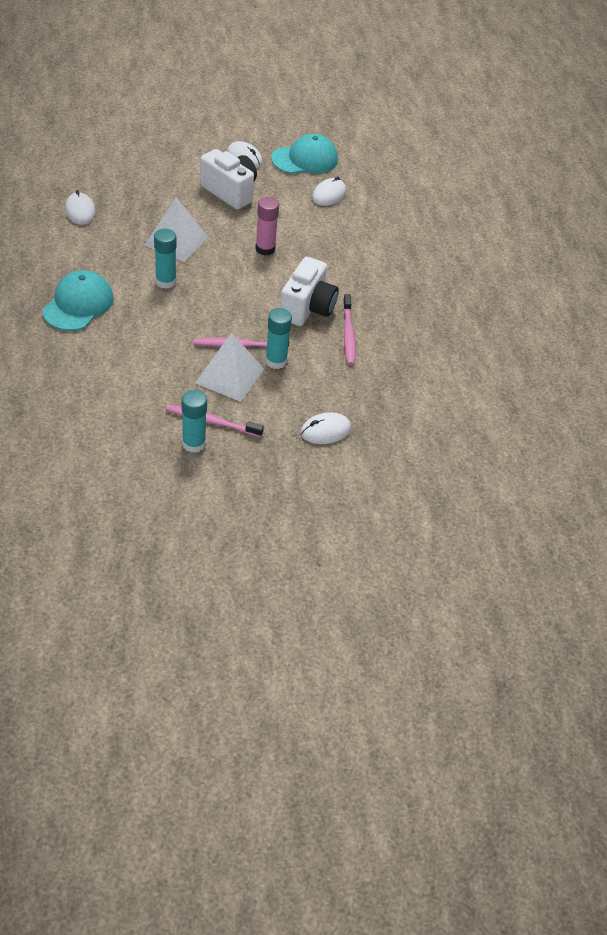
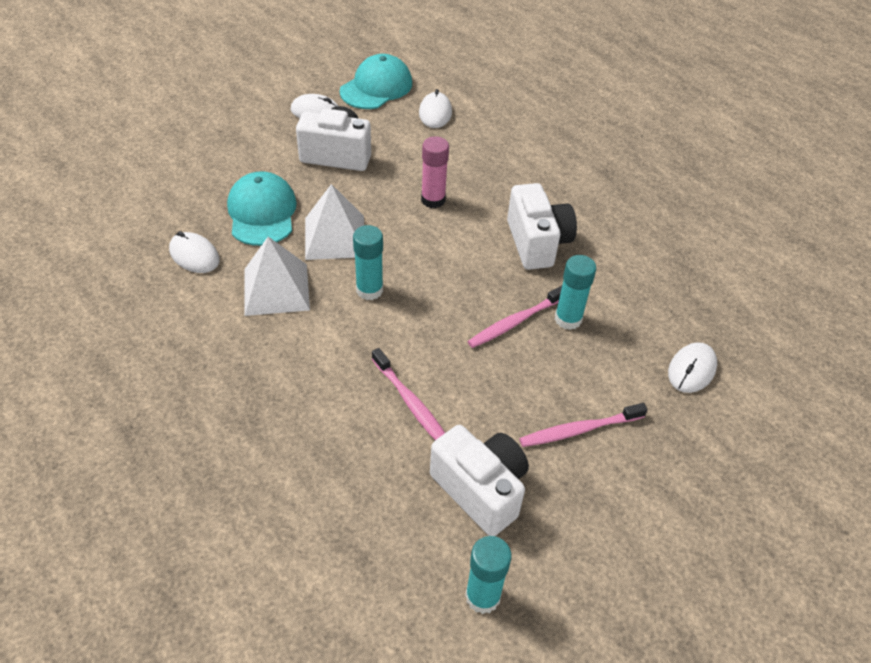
camera: 30 degrees left, 0 degrees up
turquoise cap [43,270,114,331] -> turquoise cap moved to [227,171,297,246]
turquoise glue stick [182,390,207,453] -> turquoise glue stick moved to [465,536,512,614]
white pyramid [195,333,264,402] -> white pyramid moved to [244,237,310,316]
pink toothbrush [343,294,356,365] -> pink toothbrush moved to [372,348,445,440]
none -> white camera [430,425,529,536]

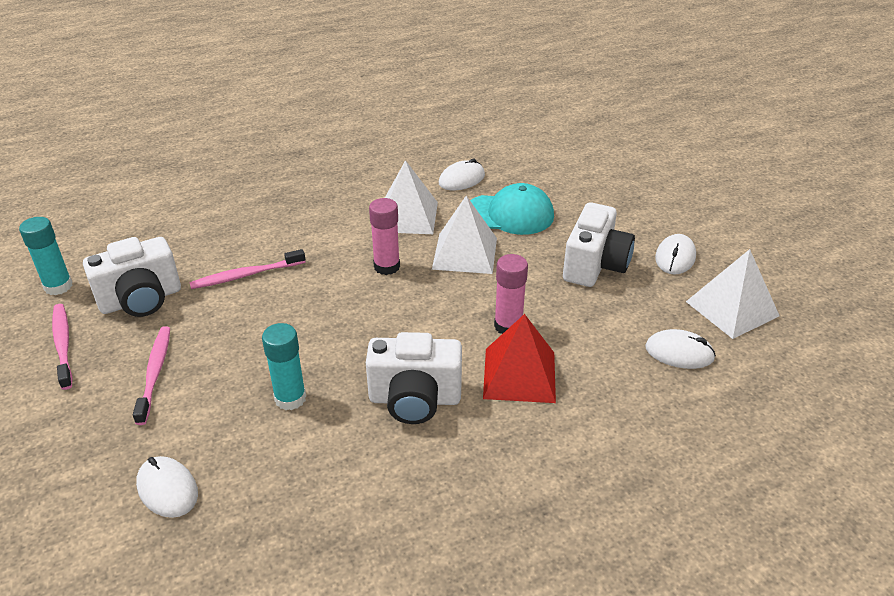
camera: 105 degrees right, 10 degrees down
turquoise cap [340,54,412,109] -> white pyramid [686,249,780,339]
turquoise glue stick [353,225,383,300] -> pink glue stick [369,198,400,275]
pink toothbrush [467,286,562,348] -> pink toothbrush moved to [52,304,72,390]
none -> red pyramid [483,314,556,403]

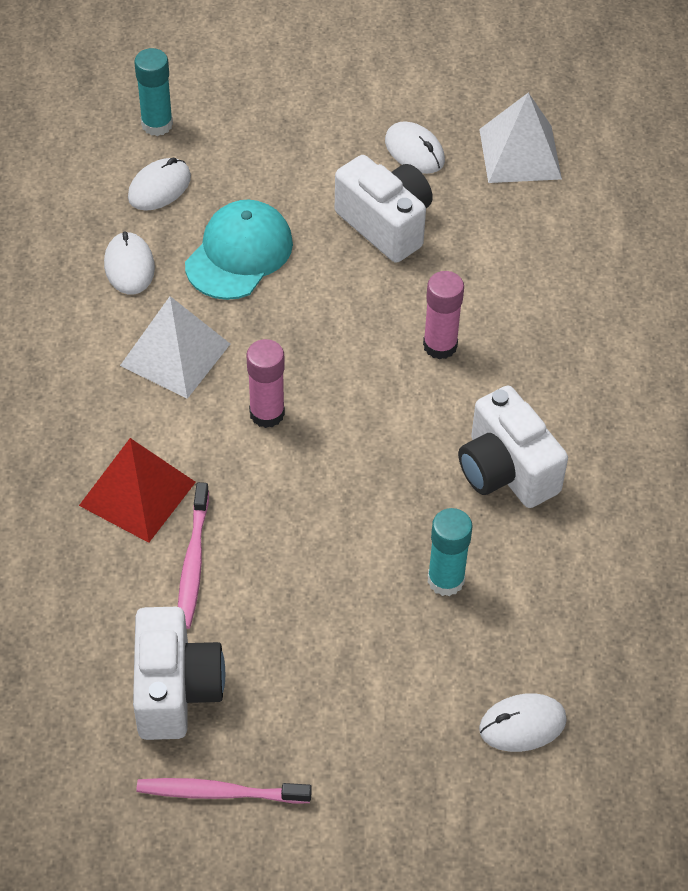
camera: 65 degrees left, 15 degrees up
turquoise glue stick [19,217,73,295] -> turquoise glue stick moved to [135,48,173,136]
pink toothbrush [133,326,170,425] -> none
white camera [366,332,462,424] -> white camera turned 120 degrees clockwise [458,386,568,508]
white pyramid [432,196,497,274] -> none
red pyramid [483,314,556,403] -> red pyramid moved to [79,438,196,543]
white mouse [645,329,716,369] -> white mouse moved to [128,158,191,211]

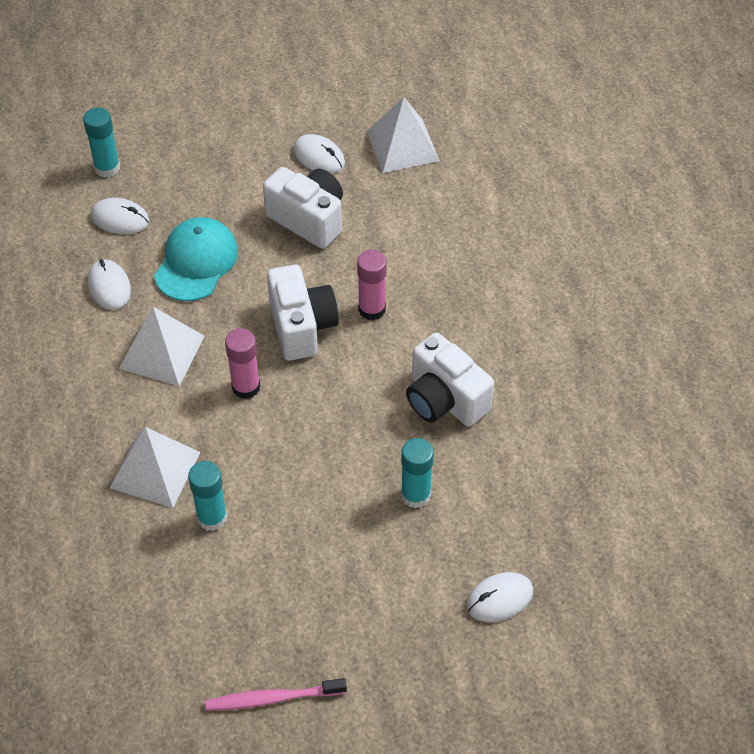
camera: 10 degrees left, 0 degrees up
red pyramid [79,438,196,543] -> white pyramid [110,427,200,508]
white mouse [128,158,191,211] -> white mouse turned 75 degrees clockwise [91,198,149,234]
white camera [133,607,225,740] -> white camera moved to [267,265,339,361]
pink toothbrush [178,482,209,629] -> turquoise glue stick [188,461,227,531]

